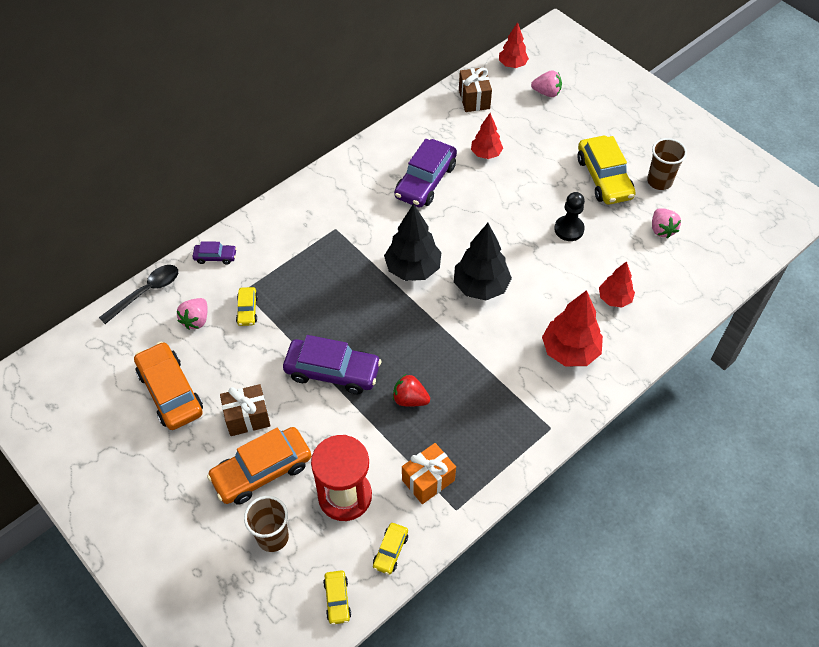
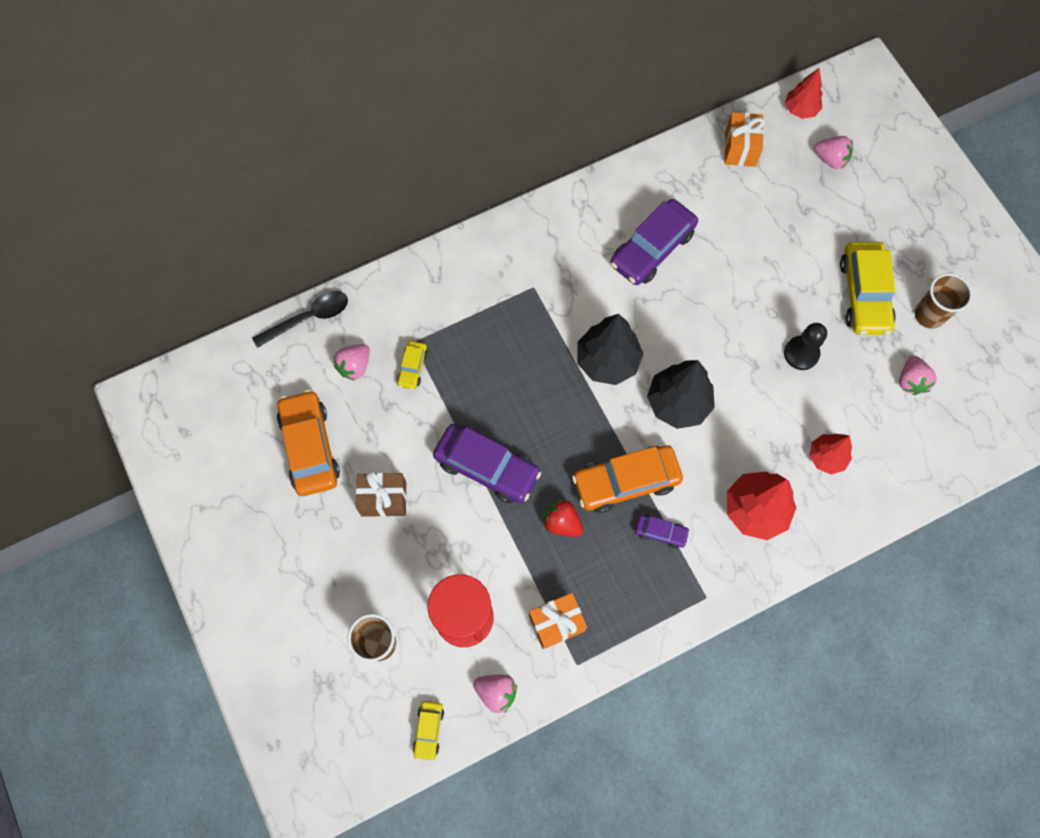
camera: 15 degrees right, 15 degrees up
purple car [193,241,237,264] -> purple car moved to [635,515,690,549]
orange car [207,427,311,505] -> orange car moved to [572,445,683,513]
yellow car [373,523,408,575] -> pink strawberry [473,675,517,713]
brown gift [459,67,492,112] -> orange gift [724,112,765,167]
red tree [471,113,503,159] -> none

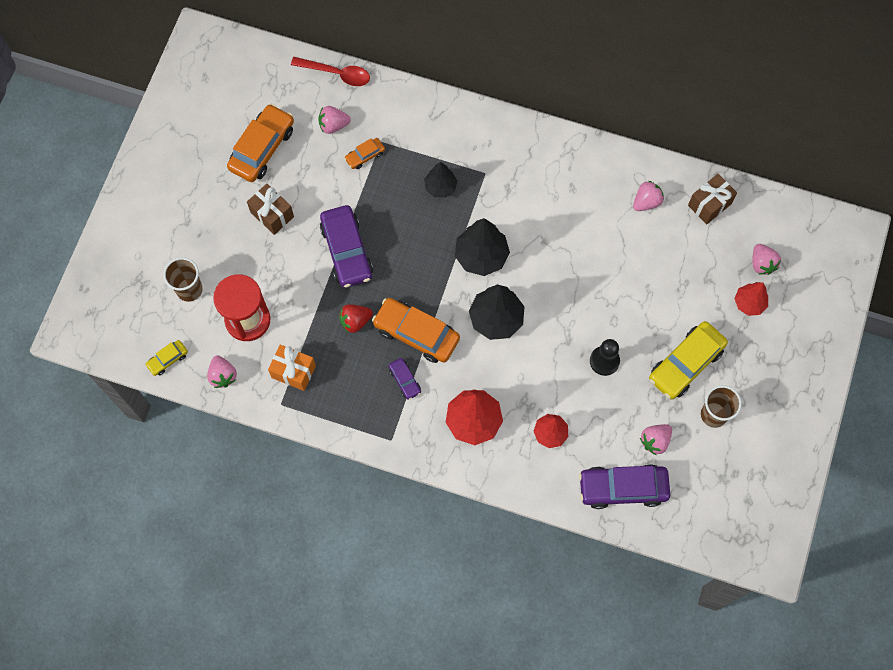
camera: 45 degrees right, 0 degrees up
black spoon [252,291,348,348] -> red spoon [291,57,370,86]
yellow car [397,341,428,390] -> orange car [344,138,385,169]
red strawberry [542,500,583,537] -> red strawberry turned 105 degrees counterclockwise [339,304,373,333]
purple car [611,199,698,285] -> purple car moved to [579,464,670,509]
orange gift [724,112,765,167] -> brown gift [688,174,737,224]
red tree [785,68,823,119] -> red tree moved to [734,282,768,316]
none -> black tree [424,162,457,198]
none -> pink strawberry [633,181,664,211]

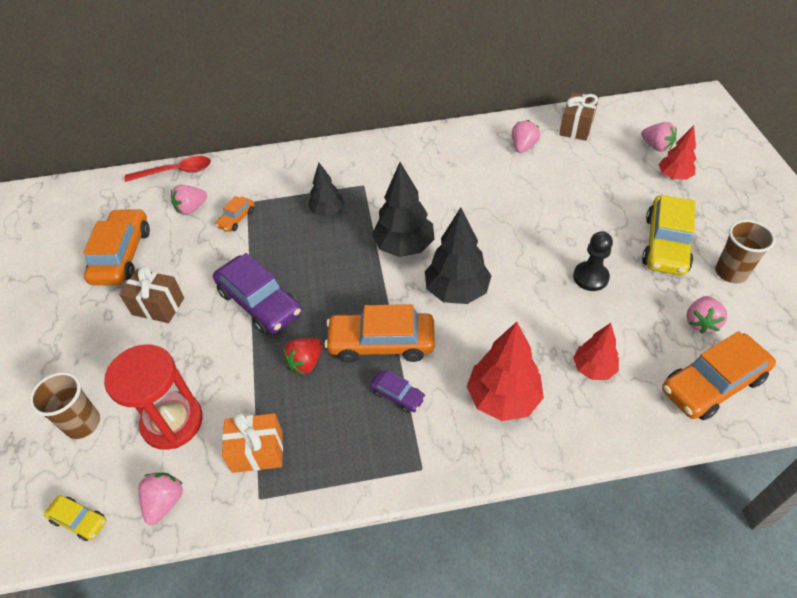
camera: 25 degrees left, 20 degrees down
yellow car [145,340,188,376] -> yellow car turned 90 degrees counterclockwise [44,495,106,541]
pink strawberry [207,355,237,388] -> pink strawberry turned 120 degrees counterclockwise [138,473,183,525]
purple car [579,464,670,509] -> orange car [662,331,776,420]

